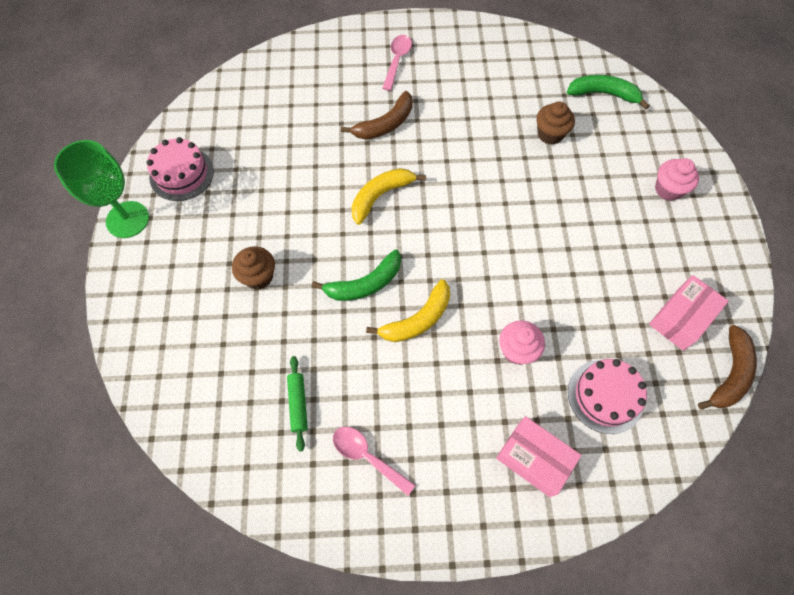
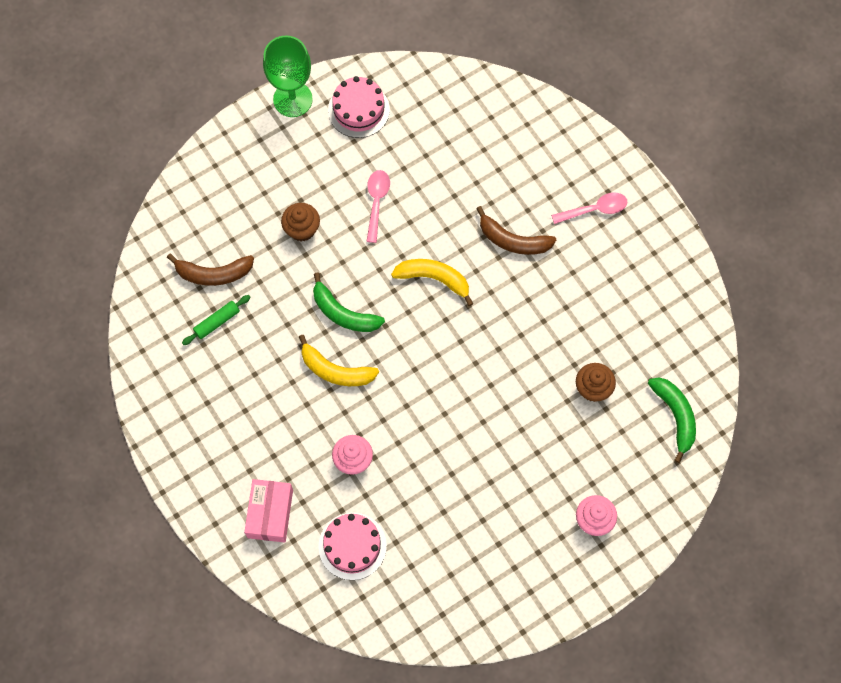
camera: 60 degrees right, 5 degrees up
pink spoon [333,427,415,496] -> pink spoon moved to [366,170,390,243]
pink box [649,275,729,351] -> none
brown banana [698,325,757,410] -> brown banana moved to [167,253,254,286]

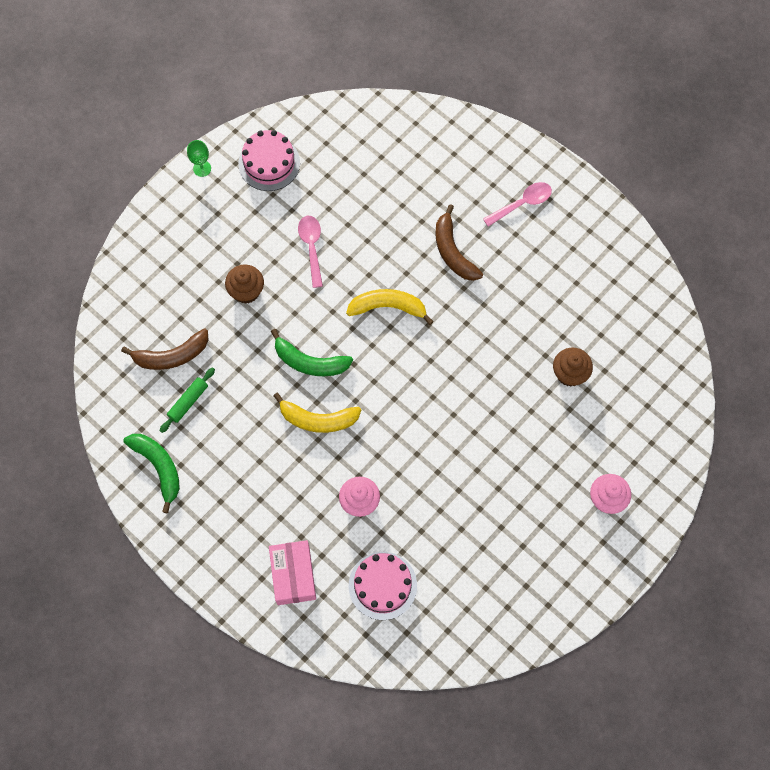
camera: 15 degrees left, 0 degrees up
green goblet [263,35,313,117] -> green goblet [187,140,211,177], size x0.46
brown banana [476,206,557,255] -> brown banana turned 60 degrees clockwise [435,204,483,281]
green banana [648,377,696,463] -> green banana moved to [123,434,180,513]

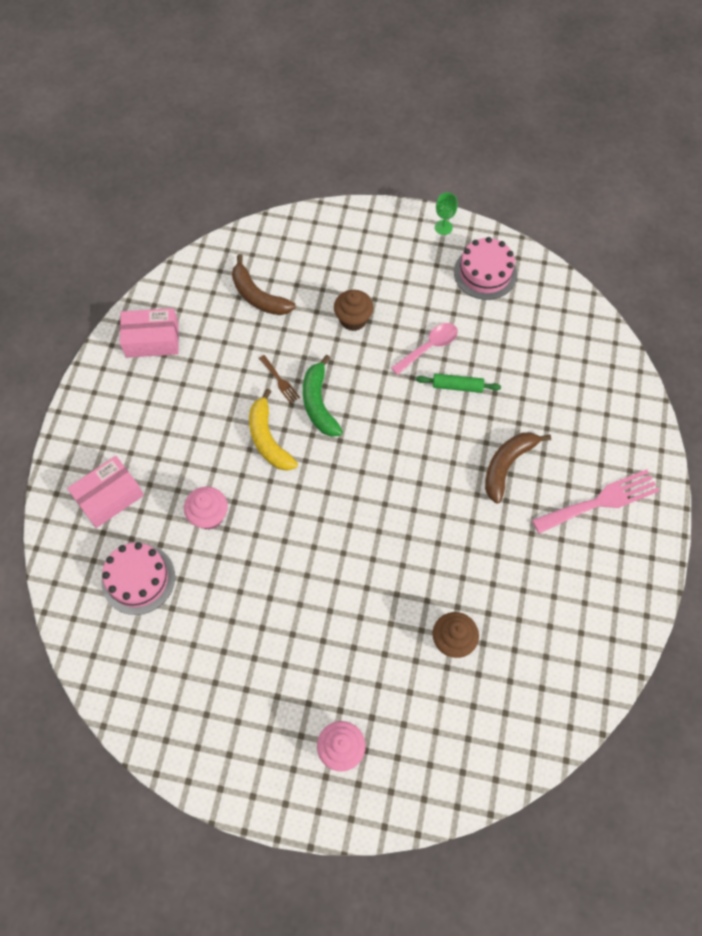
camera: 60 degrees right, 5 degrees down
green banana [123,434,180,513] -> pink box [120,308,179,358]
green rolling pin [160,367,215,433] -> green rolling pin moved to [416,373,501,393]
yellow banana [346,289,434,325] -> none
pink spoon [483,182,552,227] -> pink fork [532,469,660,534]
none -> brown fork [259,355,300,404]

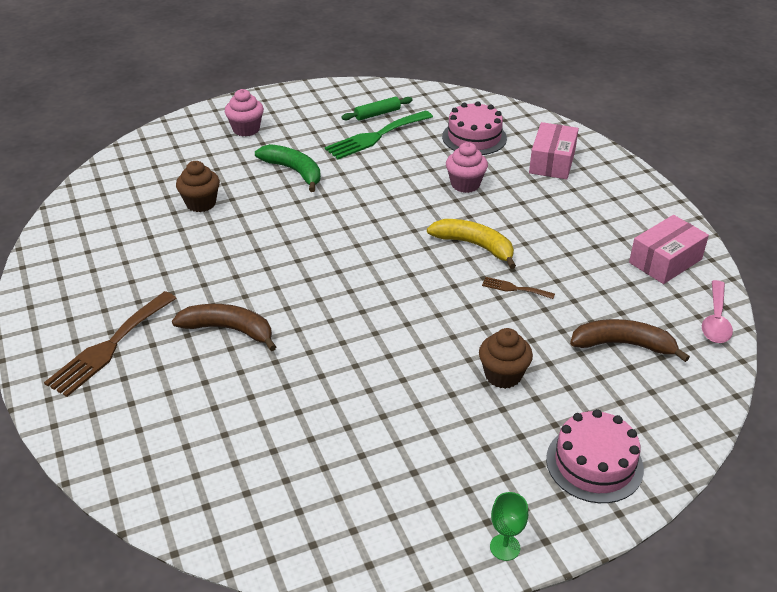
camera: 145 degrees right, 25 degrees down
green banana [303,355,343,437] -> green banana moved to [255,144,321,192]
pink spoon [391,323,458,375] -> pink spoon moved to [702,280,733,343]
green rolling pin [416,373,501,393] -> green rolling pin moved to [341,97,413,121]
pink cake [454,237,517,300] -> pink cake moved to [546,409,644,503]
brown banana [485,432,551,504] -> brown banana turned 75 degrees counterclockwise [172,304,276,351]
pink fork [532,469,660,534] -> brown fork [44,291,177,397]
none -> green fork [325,110,433,159]

